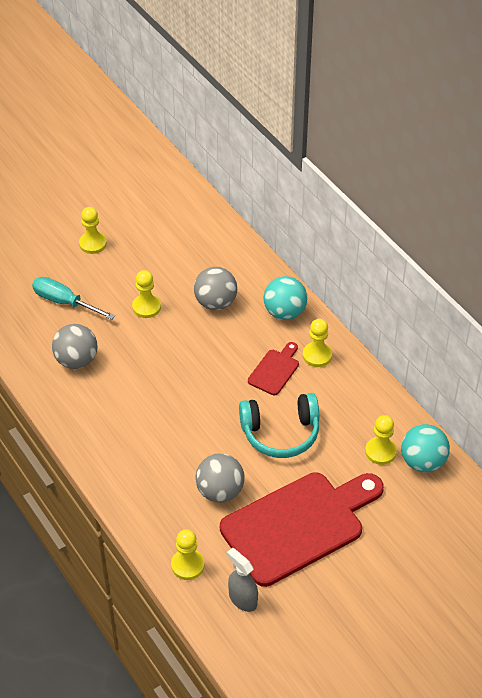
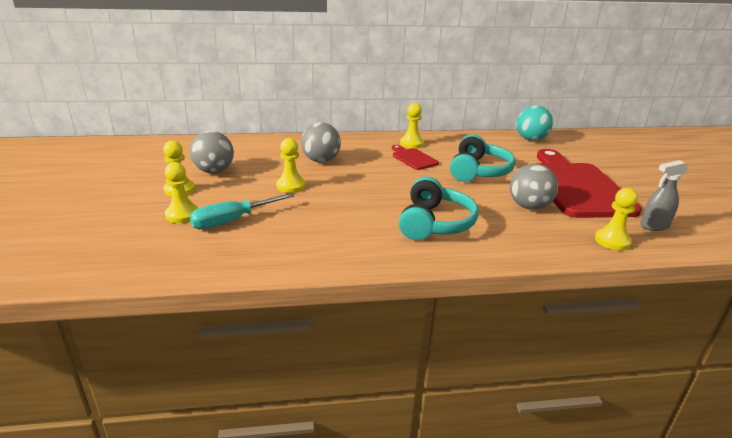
camera: 65 degrees left, 20 degrees down
grey ball [52,324,98,369] -> grey ball moved to [190,131,234,173]
turquoise ball [264,276,307,320] -> none
yellow pawn [365,415,397,465] -> yellow pawn moved to [165,162,198,223]
none -> turquoise headphones [399,177,479,240]

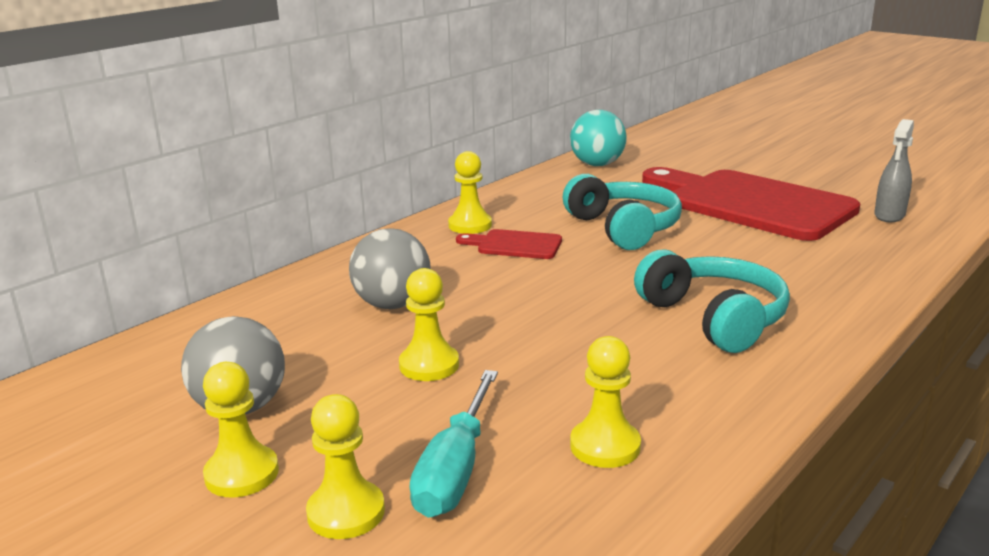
camera: 40 degrees left, 5 degrees down
grey ball [510,163,558,210] -> none
yellow pawn [595,188,638,250] -> yellow pawn moved to [570,336,641,468]

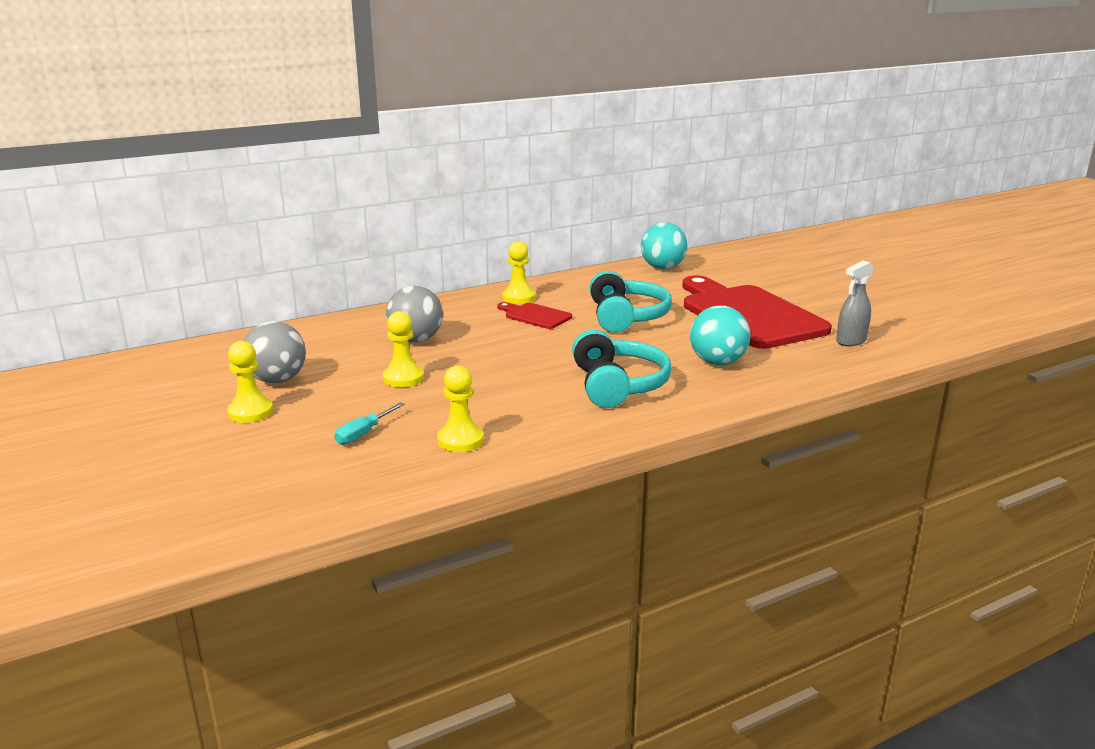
camera: 20 degrees right, 0 degrees up
yellow pawn [306,394,385,539] -> none
turquoise screwdriver [409,370,498,518] -> turquoise screwdriver [334,402,405,445], size x0.61
none -> turquoise ball [690,306,750,365]

